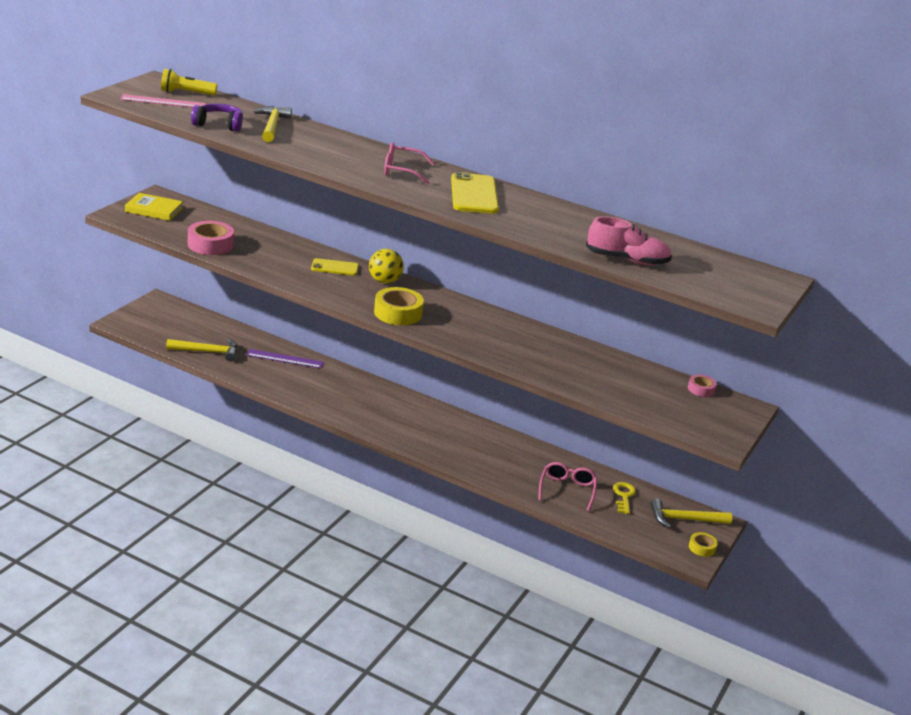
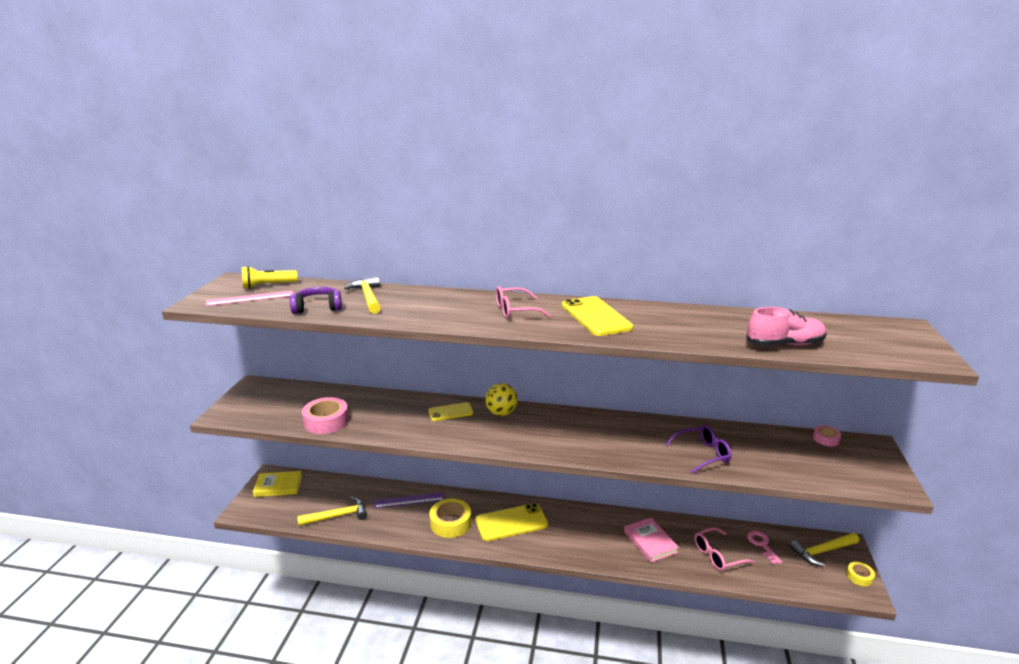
camera: 15 degrees left, 5 degrees down
yellow book [125,193,183,221] -> yellow book moved to [253,471,302,497]
yellow tape [374,287,424,325] -> yellow tape moved to [430,499,471,538]
pink glasses [538,462,597,511] -> pink glasses turned 105 degrees counterclockwise [694,527,755,571]
yellow key [613,482,636,514] -> pink key [747,531,782,564]
none -> yellow phone [475,503,548,541]
none -> pink book [624,518,679,563]
none -> purple glasses [665,425,732,474]

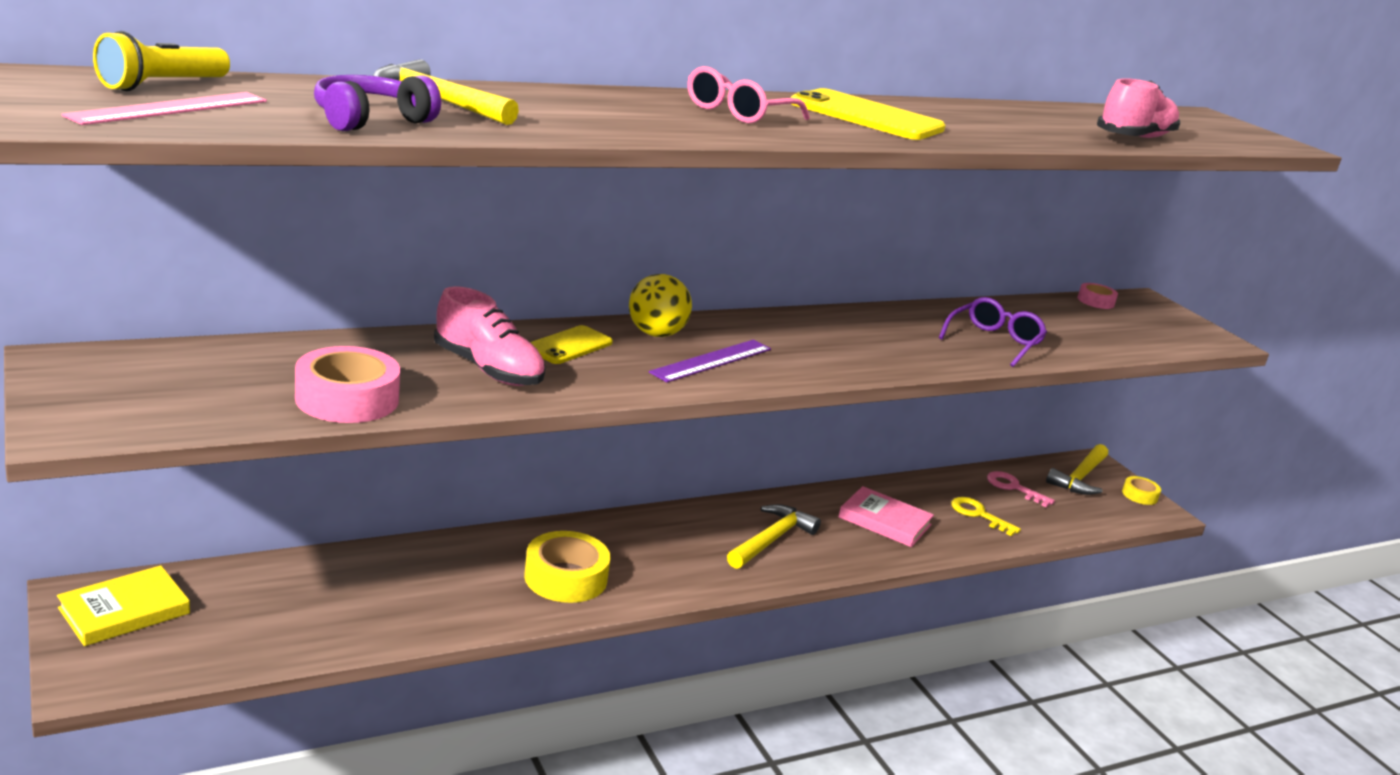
camera: 40 degrees left, 0 degrees up
yellow hammer [297,497,367,526] -> yellow hammer moved to [727,504,821,569]
purple ruler [374,492,445,508] -> purple ruler moved to [649,340,771,382]
yellow phone [475,503,548,541] -> none
pink glasses [694,527,755,571] -> yellow key [951,497,1021,536]
none -> pink shoe [434,286,546,386]

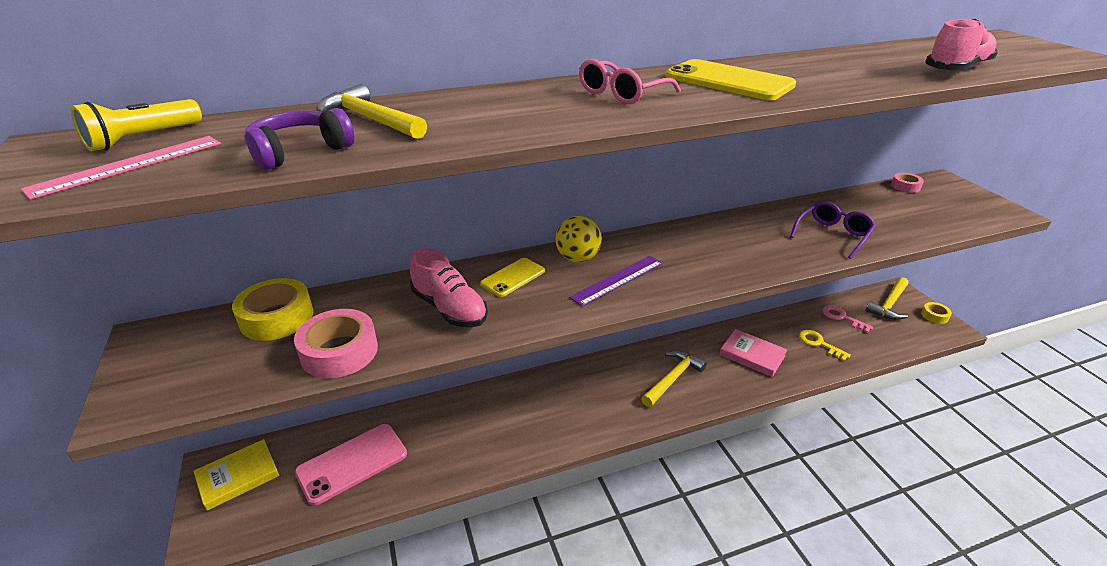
camera: 10 degrees right, 10 degrees up
yellow tape [524,531,610,603] -> yellow tape moved to [232,278,313,341]
none -> pink phone [295,424,407,506]

